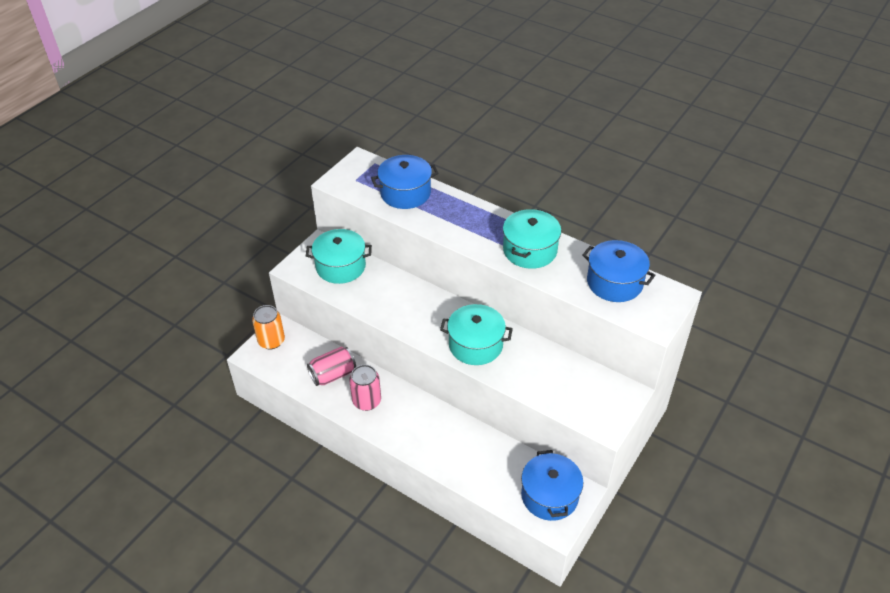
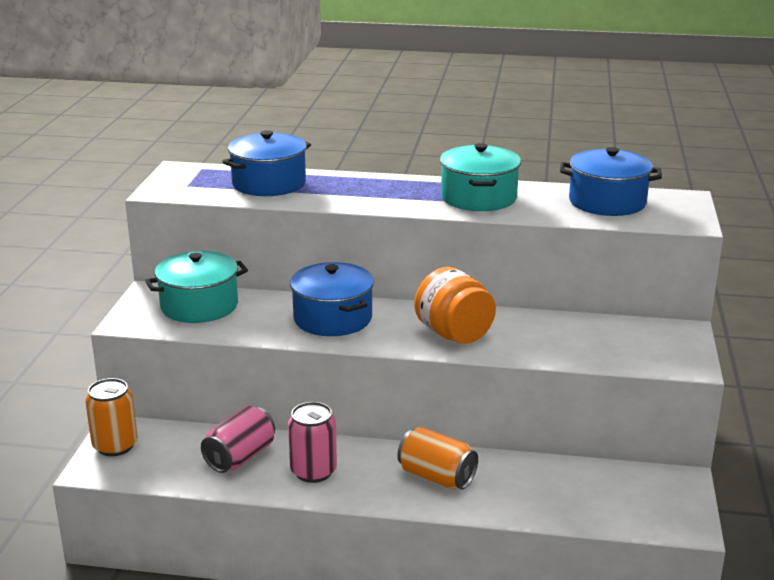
camera: 25 degrees left, 20 degrees down
turquoise pot [440,304,513,365] -> orange jar [414,267,496,344]
blue pot [521,450,583,521] -> blue pot moved to [290,262,374,336]
none -> orange can [397,427,478,490]

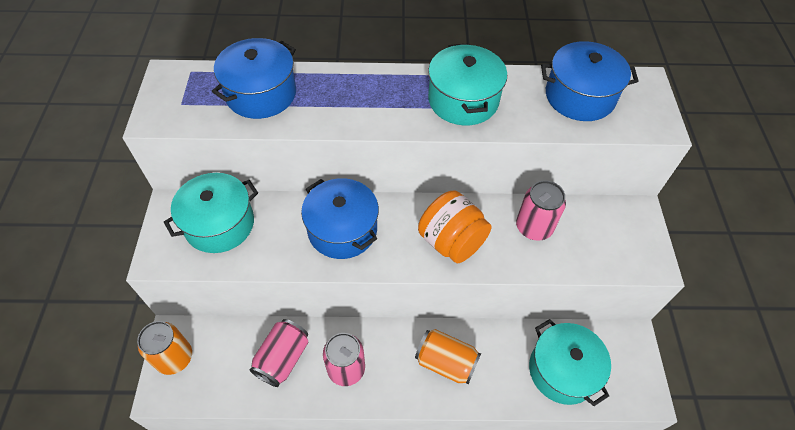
camera: 10 degrees left, 30 degrees up
none -> pink can [516,180,566,241]
none -> turquoise pot [529,319,611,406]

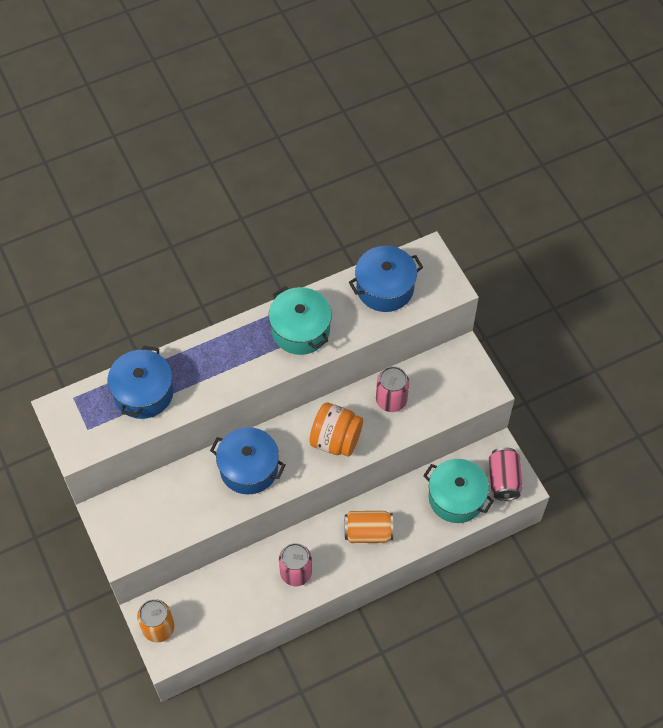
camera: 25 degrees left, 5 degrees up
turquoise pot [164,173,258,253] -> none
pink can [250,319,308,387] -> pink can moved to [489,447,522,501]

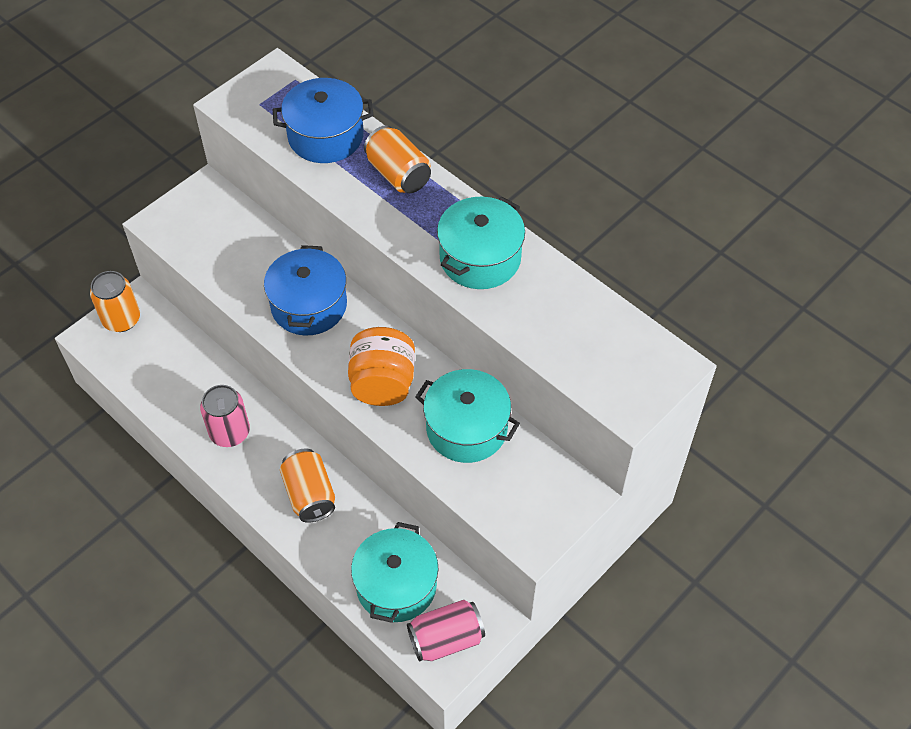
camera: 70 degrees right, 5 degrees down
blue pot [349,246,423,312] -> none
pink can [376,366,409,412] -> turquoise pot [415,369,520,463]
none -> orange can [364,125,431,193]

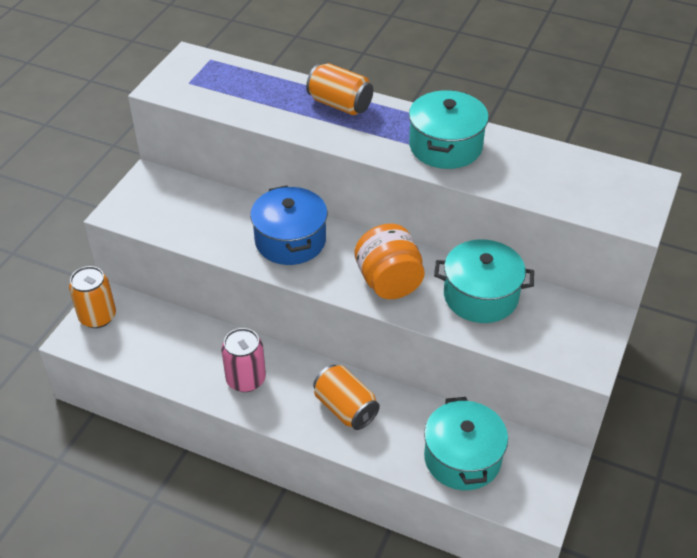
camera: 20 degrees left, 10 degrees down
blue pot [273,78,373,163] -> none
pink can [407,600,485,662] -> none

